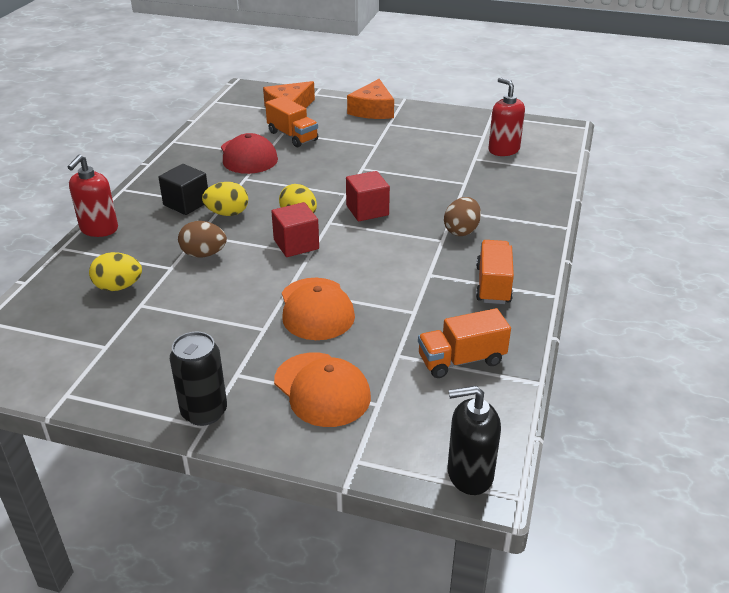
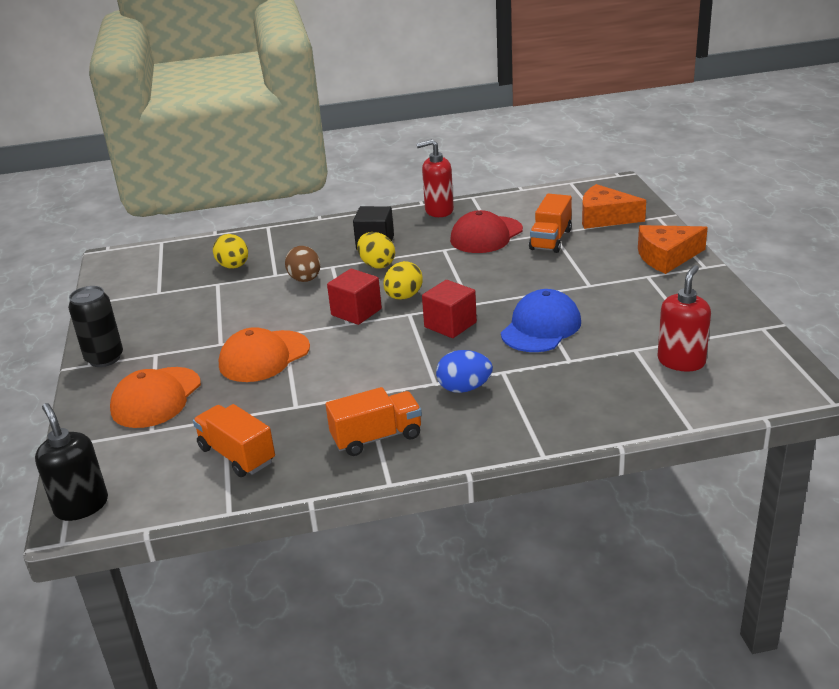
camera: 65 degrees right, 5 degrees down
red soap dispenser [67,155,118,237] -> red soap dispenser moved to [416,139,454,217]
brown egg [444,197,481,236] -> blue egg [436,350,493,393]
none -> blue cap [501,289,581,352]

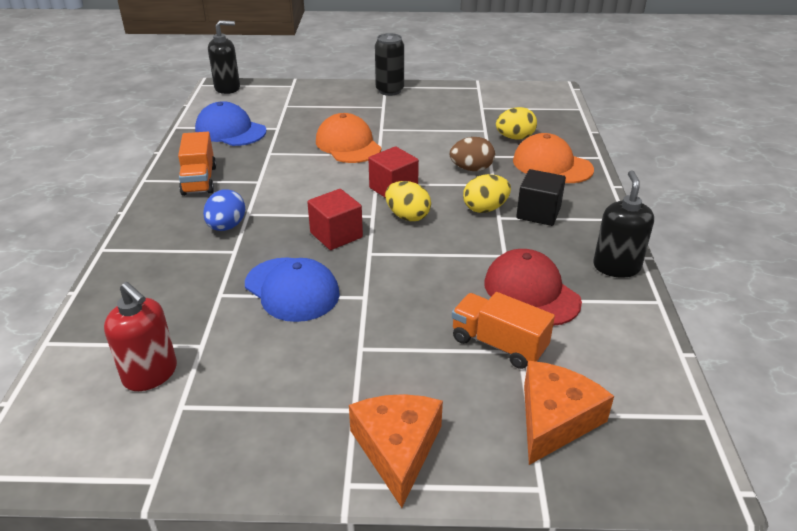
camera: 100 degrees right, 5 degrees up
orange cap [110,367,201,428] -> orange cap moved to [513,133,594,183]
orange truck [193,404,275,477] -> blue cap [195,101,266,146]
red soap dispenser [416,139,454,217] -> black soap dispenser [593,170,654,278]

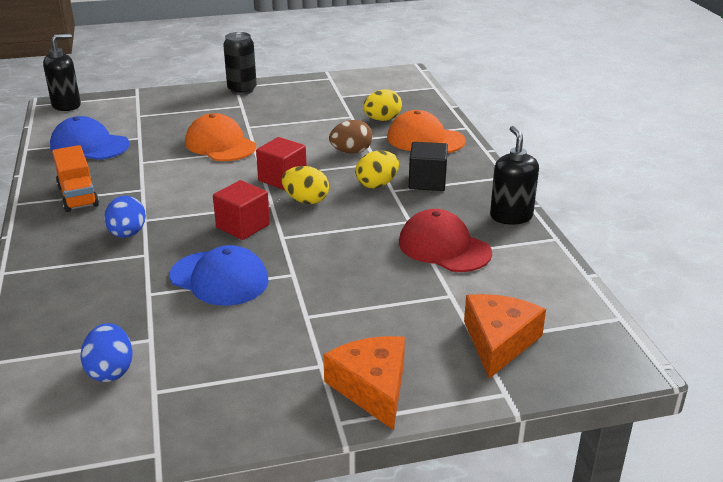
camera: 15 degrees left, 5 degrees down
red soap dispenser [104,282,177,391] -> blue egg [80,323,133,382]
orange truck [452,292,555,369] -> none

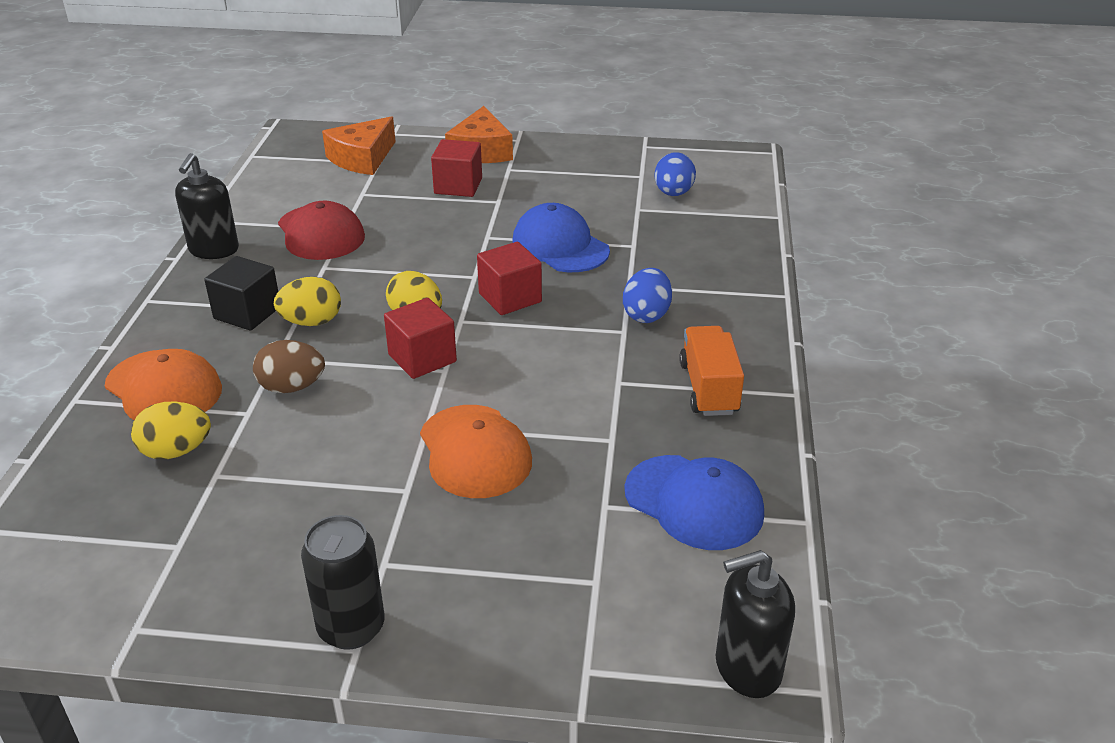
camera: 160 degrees left, 5 degrees up
none -> red cube [431,139,482,197]

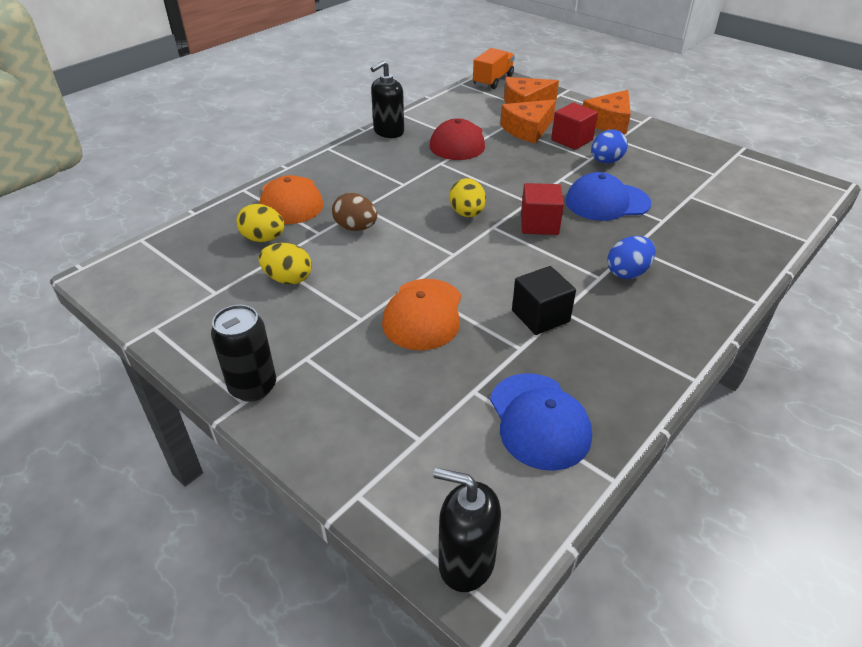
camera: 35 degrees right, 5 degrees up
black cube [204,256,278,331] -> black cube moved to [512,266,576,335]
yellow egg [274,277,341,326] -> yellow egg moved to [259,243,312,285]
red cube [384,298,457,379] -> none
blue cap [513,203,610,272] -> blue cap turned 90 degrees counterclockwise [565,172,651,221]
blue egg [654,152,696,196] -> blue egg moved to [591,129,628,163]
orange truck [679,326,744,416] -> orange truck moved to [473,48,515,89]
none -> orange cheese [500,99,556,144]

